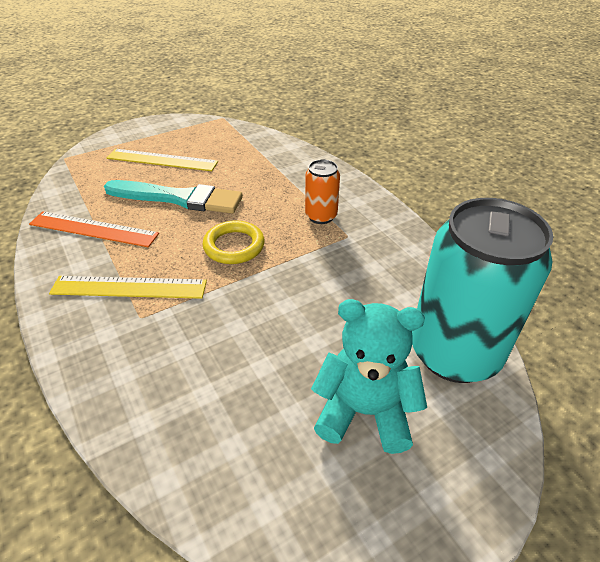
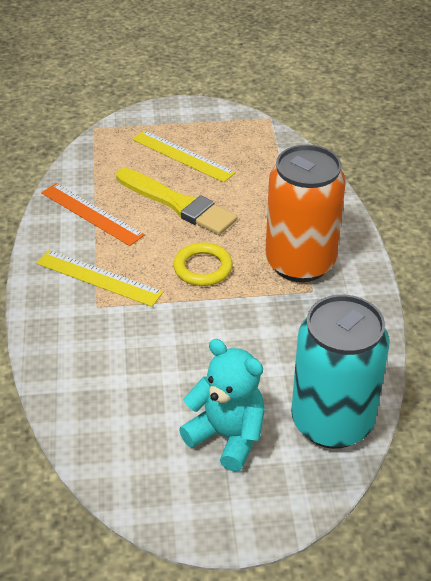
camera: 25 degrees right, 0 degrees up
turquoise brush [104,180,243,214] -> yellow brush [116,168,237,235]
orange can [305,159,340,224] -> orange can [265,145,346,282], size x2.13

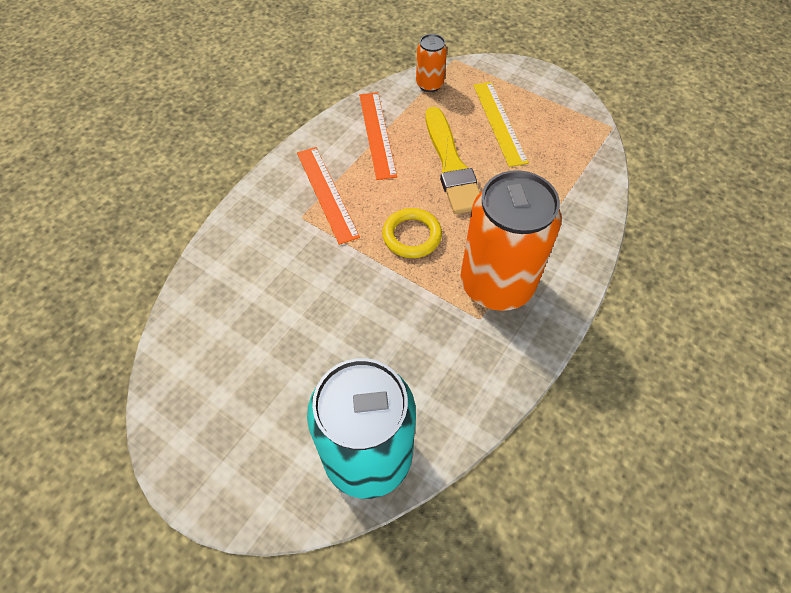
camera: 40 degrees right, 15 degrees up
yellow ruler [36,250,163,307] -> orange ruler [297,147,360,245]
turquoise teddy bear [179,339,265,472] -> none
none -> orange can [416,34,447,92]

